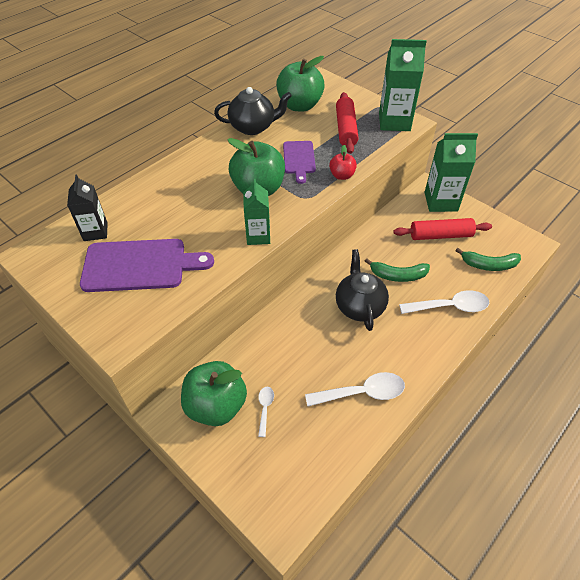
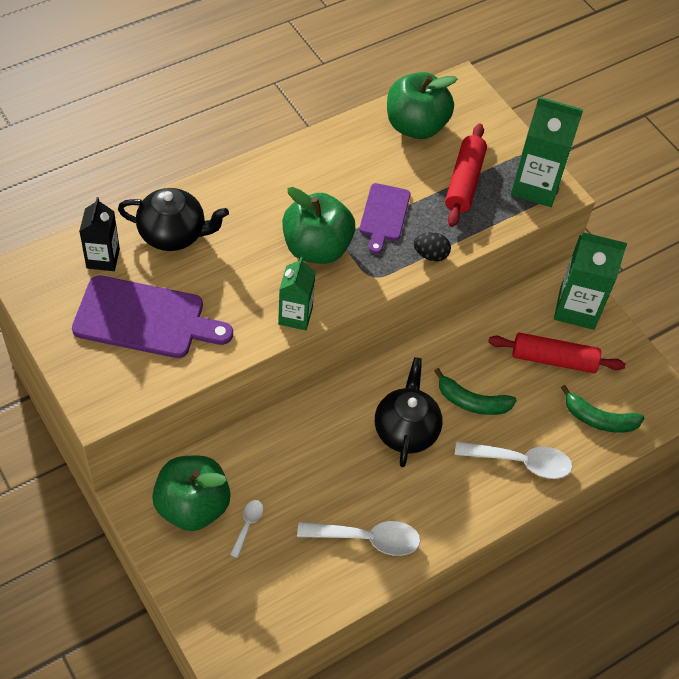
camera: 10 degrees right, 5 degrees up
black teapot [214,87,292,135] -> black teapot moved to [118,188,229,251]
red apple [329,145,357,180] -> black egg [414,232,451,261]

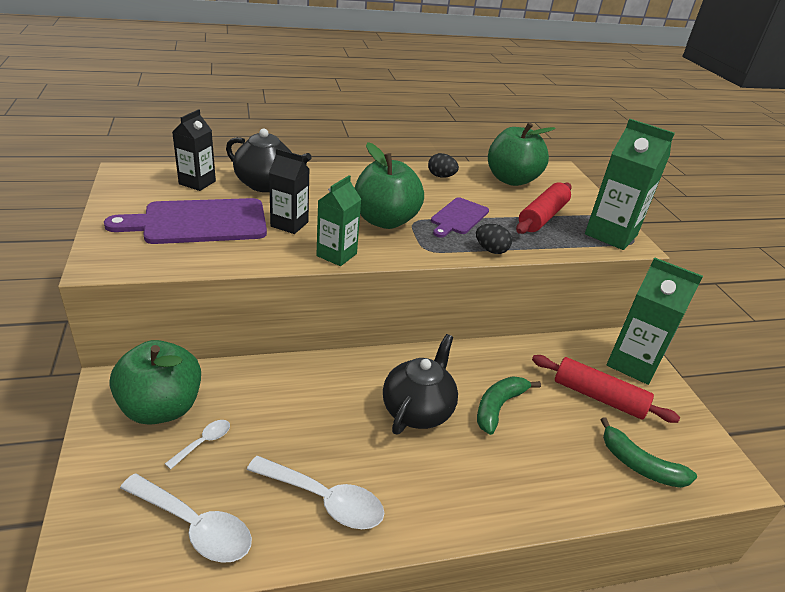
camera: 20 degrees right, 20 degrees down
purple cutting board [72,275,233,358] -> purple cutting board turned 135 degrees clockwise [104,198,267,244]
green banana [434,368,517,415] -> green banana turned 90 degrees clockwise [477,376,541,435]
white spoon [455,441,573,479] -> white spoon moved to [120,473,252,563]
none -> black carton [269,149,310,234]
none -> black egg [428,153,459,178]

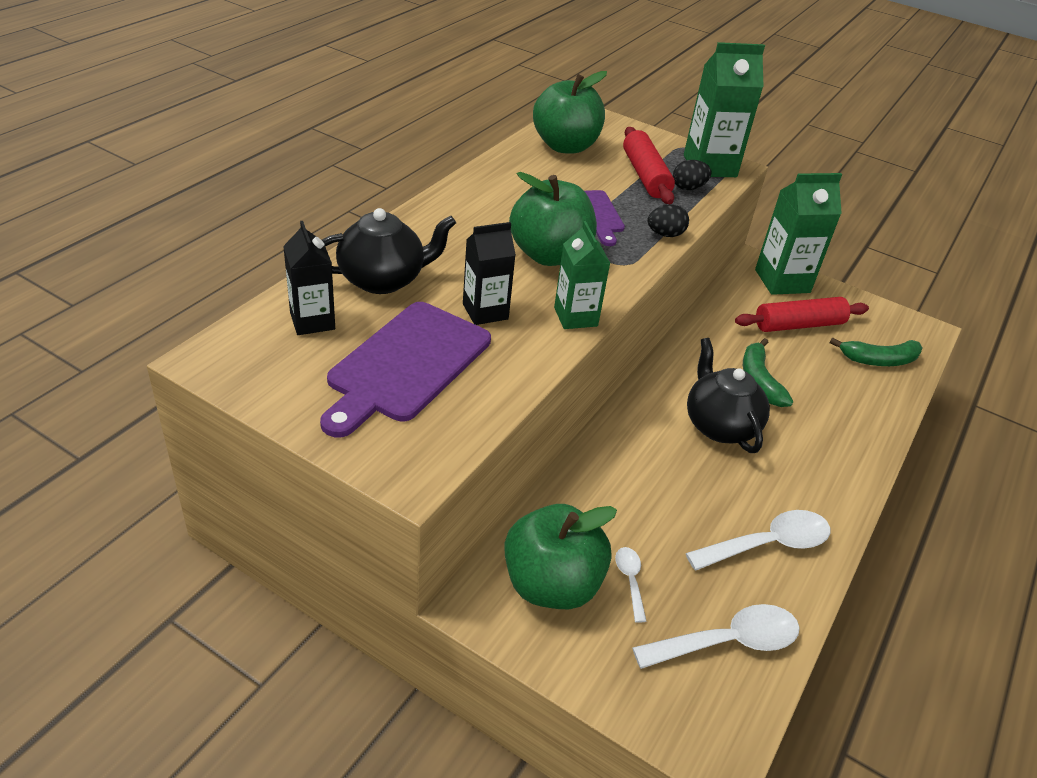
camera: 45 degrees left, 5 degrees up
black egg [428,153,459,178] -> black egg moved to [673,160,712,190]

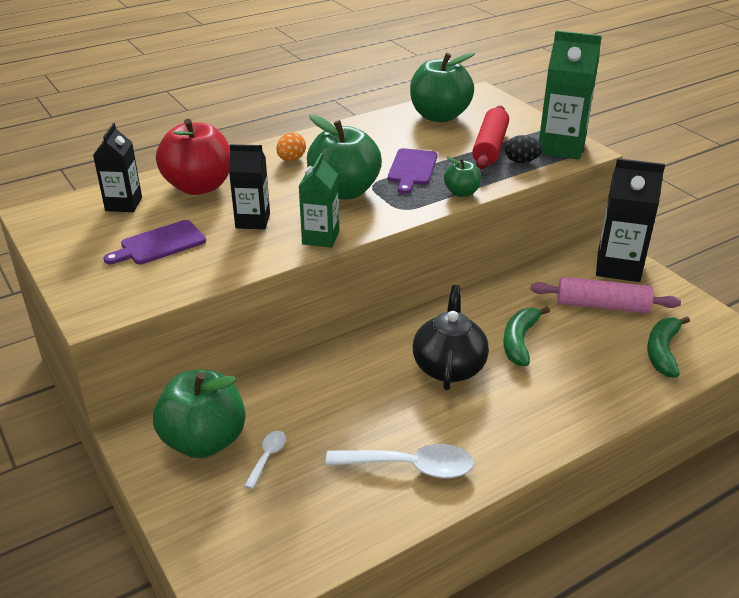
camera: 30 degrees right, 5 degrees down
purple cutting board [320,302,491,438] -> purple cutting board [103,220,206,264], size x0.59
black teapot [322,208,456,294] -> red apple [156,119,230,195]
white spoon [632,604,800,669] -> none
black egg [647,204,689,237] -> green apple [444,156,481,197]
red rolling pin [735,297,869,332] -> pink rolling pin [530,277,681,313]
green carton [755,173,842,295] -> black carton [596,158,665,282]
green banana [830,337,923,366] -> green banana turned 90 degrees clockwise [647,316,690,378]
none -> orange egg [276,132,306,161]

